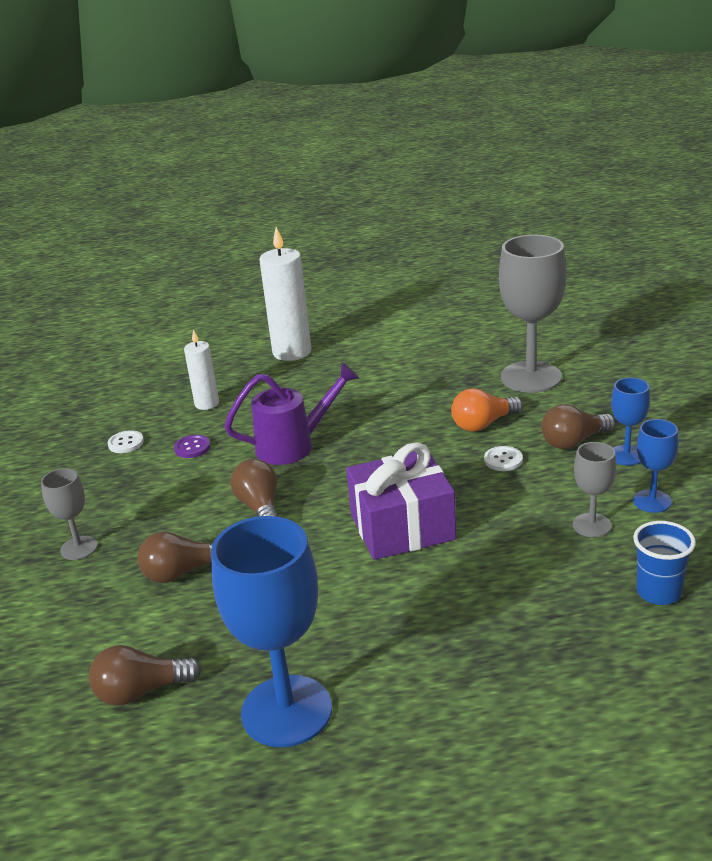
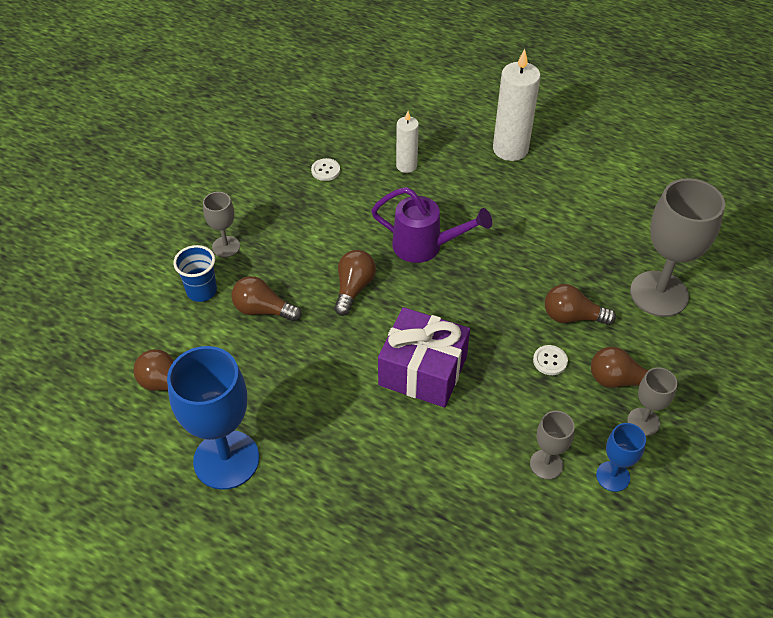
camera: 35 degrees right, 20 degrees up
purple button [174,435,211,458] -> none
orange light bulb [451,388,523,432] -> brown light bulb [545,284,616,325]
blue goblet [611,377,650,466] -> grey goblet [627,367,677,436]
blue cup [633,521,696,605] -> blue cup moved to [173,245,217,302]

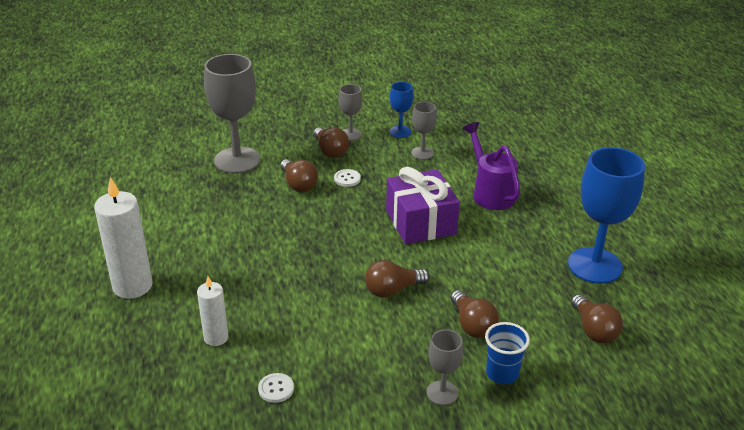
camera: 130 degrees left, 15 degrees down
purple watering can [371,187,492,263] -> purple watering can moved to [463,122,520,210]

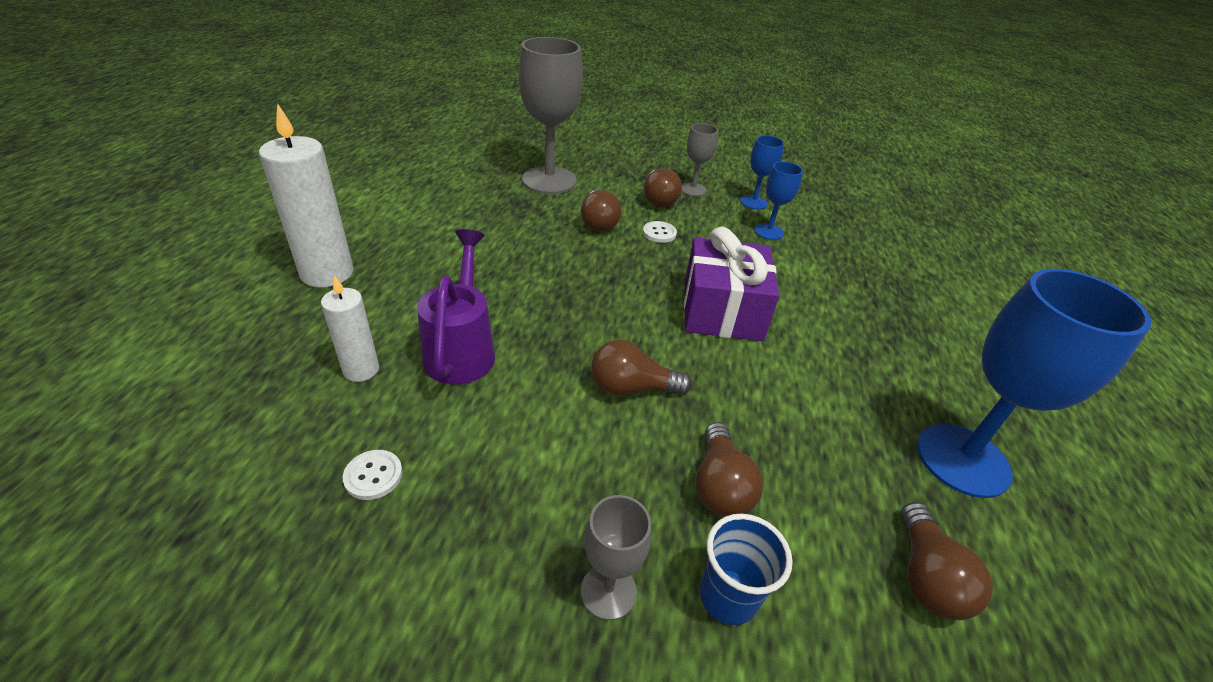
camera: 20 degrees right, 5 degrees up
grey goblet [411,102,437,160] -> blue goblet [754,161,803,240]
purple watering can [463,122,520,210] -> purple watering can moved to [417,229,495,384]

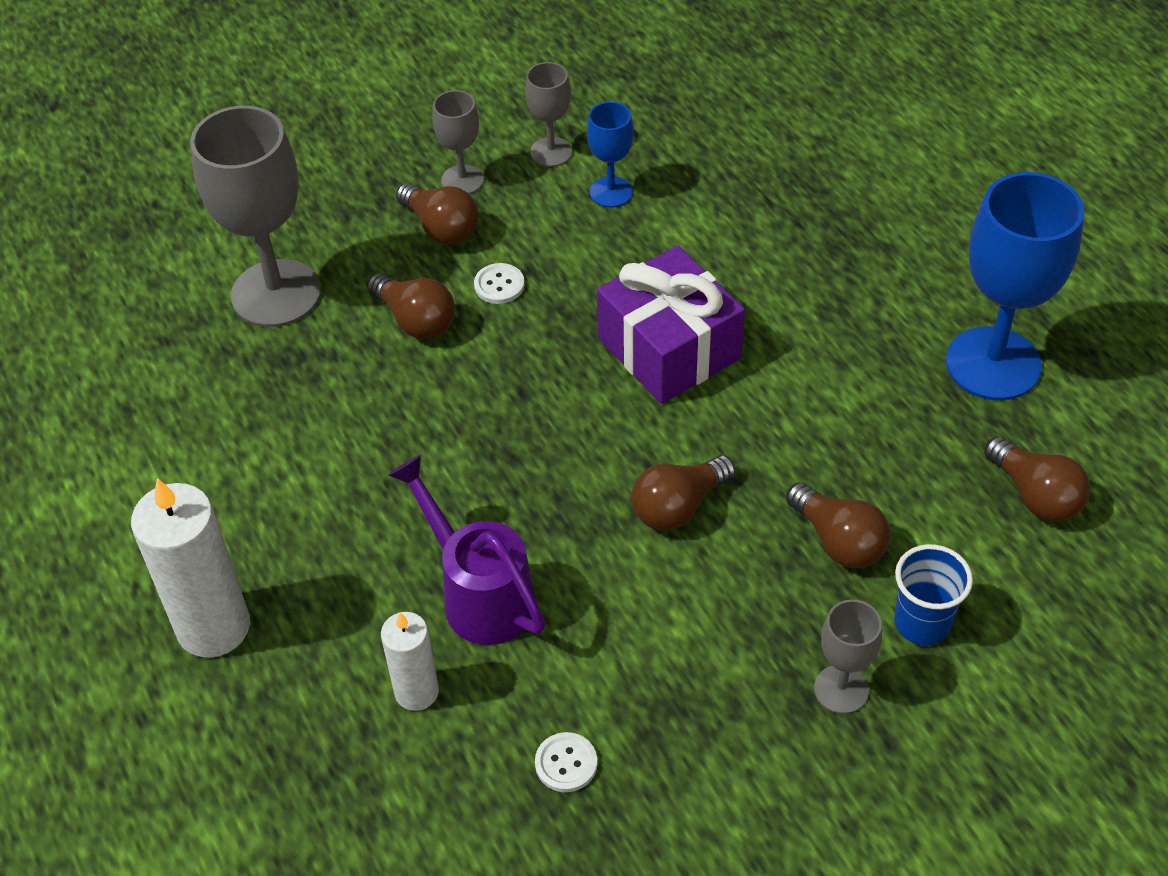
camera: 35 degrees left, 10 degrees up
blue goblet [740,135,784,210] -> grey goblet [525,62,572,167]

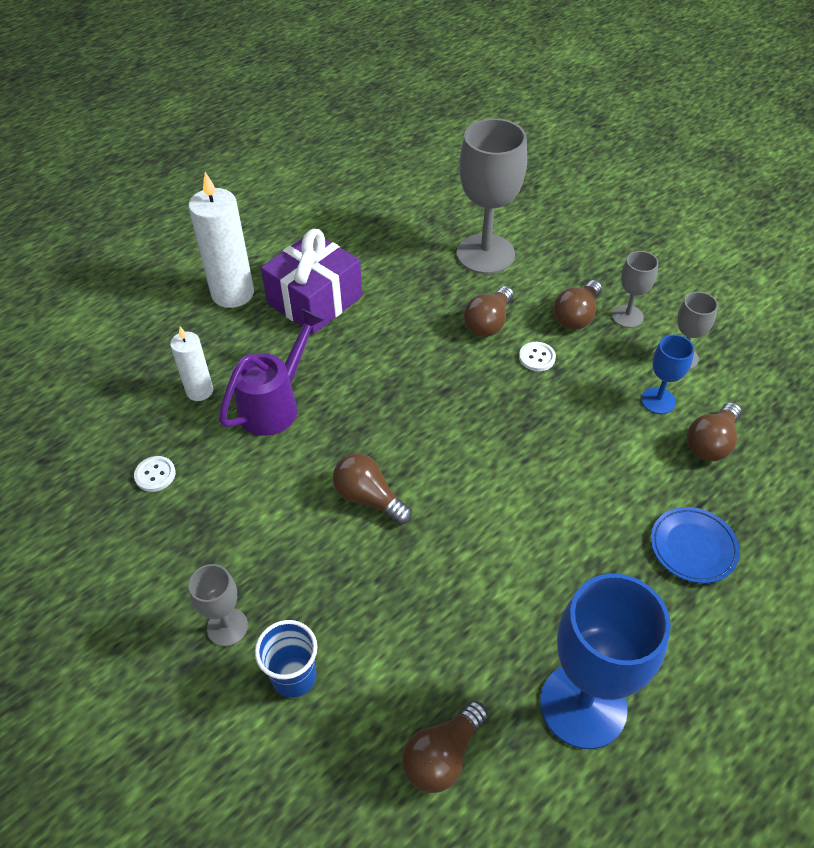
camera: 75 degrees right, 0 degrees up
purple gift [597,246,745,404] -> purple gift moved to [261,229,362,334]
brown light bulb [786,482,890,569] -> brown light bulb moved to [687,402,742,461]
none -> blue plate [651,507,740,583]

